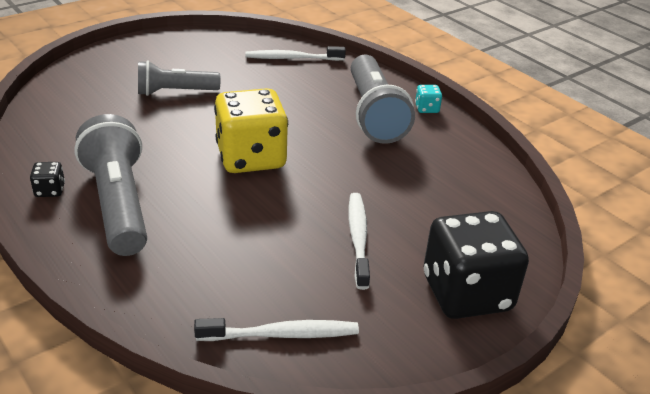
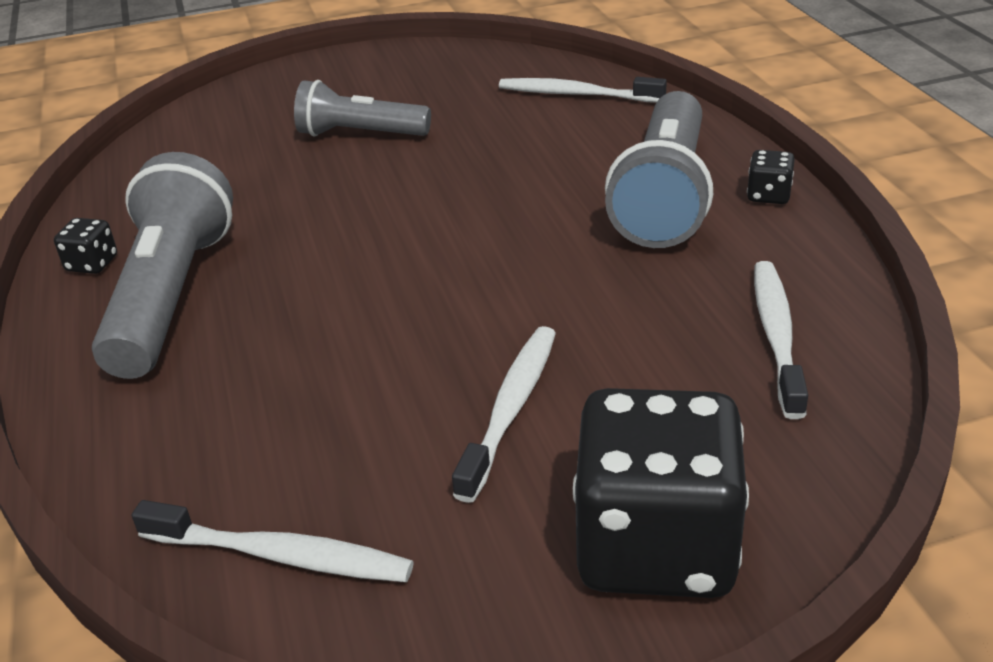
camera: 25 degrees right, 0 degrees up
yellow dice [214,88,288,173] -> none
turquoise dice [415,85,442,113] -> black dice [747,150,795,204]
none -> white toothbrush [754,261,808,419]

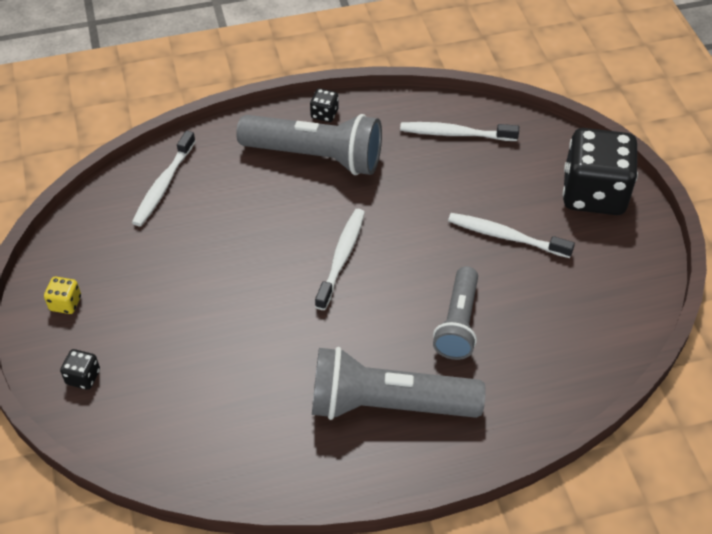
camera: 90 degrees left, 15 degrees up
black dice [54,218,117,274] -> black dice moved to [60,349,100,390]
white toothbrush [132,500,414,582] -> white toothbrush moved to [315,209,365,310]
grey flashlight [294,80,431,137] -> grey flashlight moved to [433,266,478,360]
none -> yellow dice [44,277,81,314]

